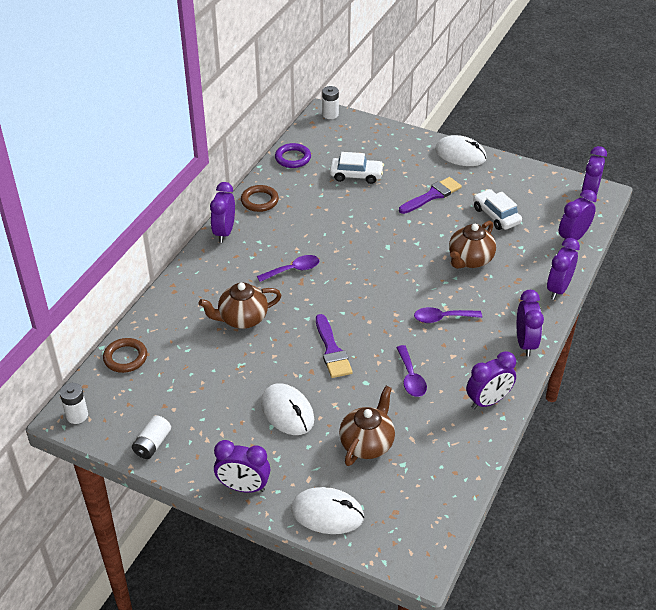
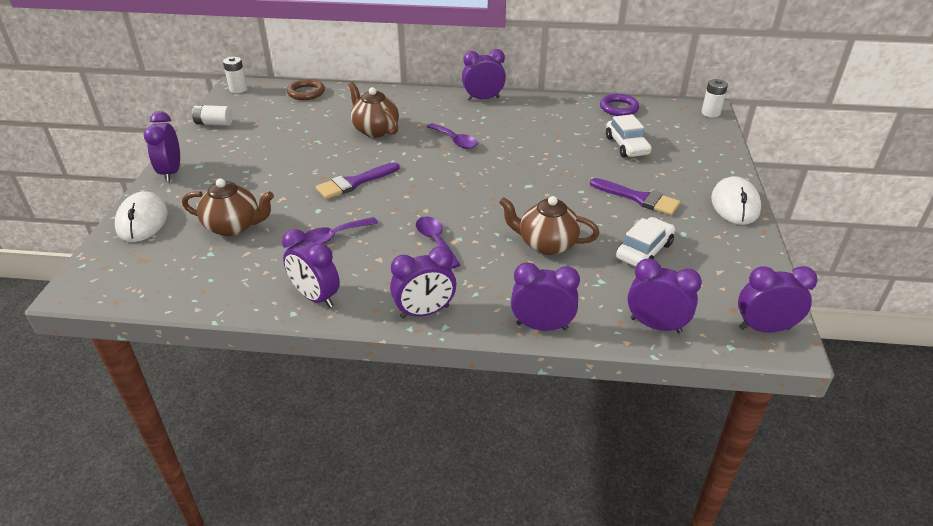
camera: 70 degrees right, 5 degrees down
brown ring [241,185,279,212] -> none
white mouse [261,383,314,435] -> none

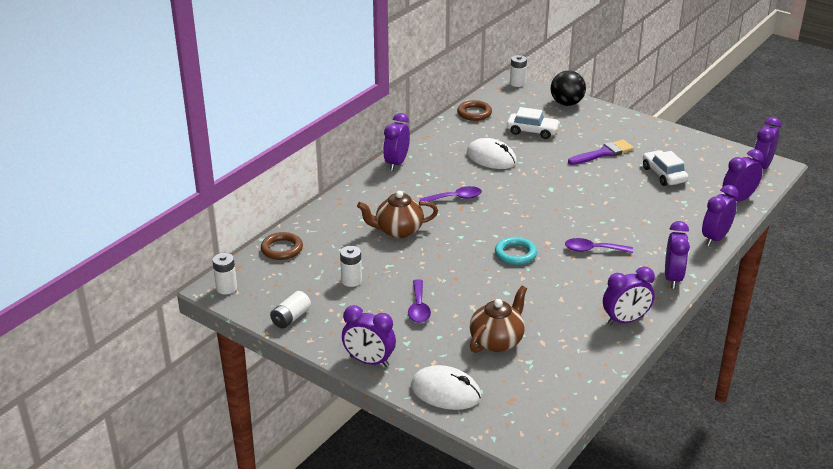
camera: 60 degrees left, 5 degrees down
purple spoon [301,217,378,244] -> purple spoon moved to [408,279,431,323]
purple brush [316,162,400,199] -> none
brown teapot [499,196,599,255] -> none
purple ring [600,94,639,116] -> brown ring [457,100,492,121]
white mouse [711,176,761,225] -> white mouse moved to [467,138,517,169]
none -> white battery [340,246,362,287]
none -> turquoise ring [495,237,537,265]
none -> black ball [551,71,586,106]

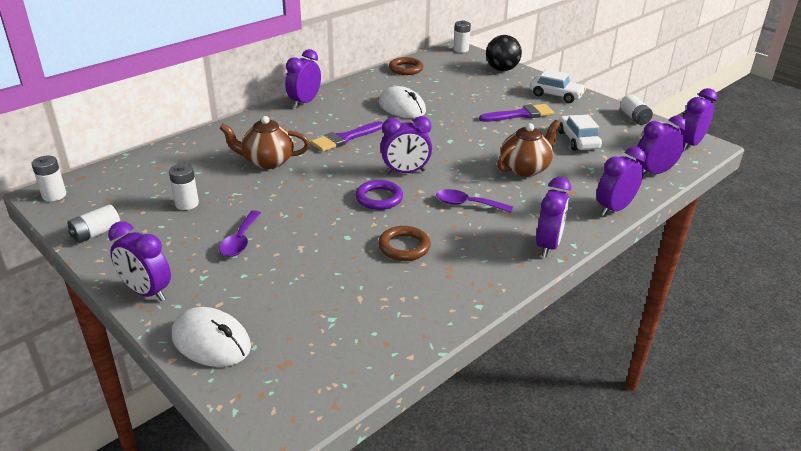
camera: 10 degrees right, 0 degrees up
brown ring [261,232,303,260] -> brown ring moved to [378,226,431,261]
purple spoon [420,186,482,202] -> purple brush [311,121,383,152]
brown teapot [470,286,527,353] -> brown teapot moved to [497,120,560,177]
turquoise ring [495,237,537,265] -> purple ring [355,180,403,210]
white car [507,107,560,139] -> white car moved to [530,69,586,103]
purple clock [603,267,655,325] -> purple clock moved to [380,116,432,174]
none -> white battery [620,94,653,125]

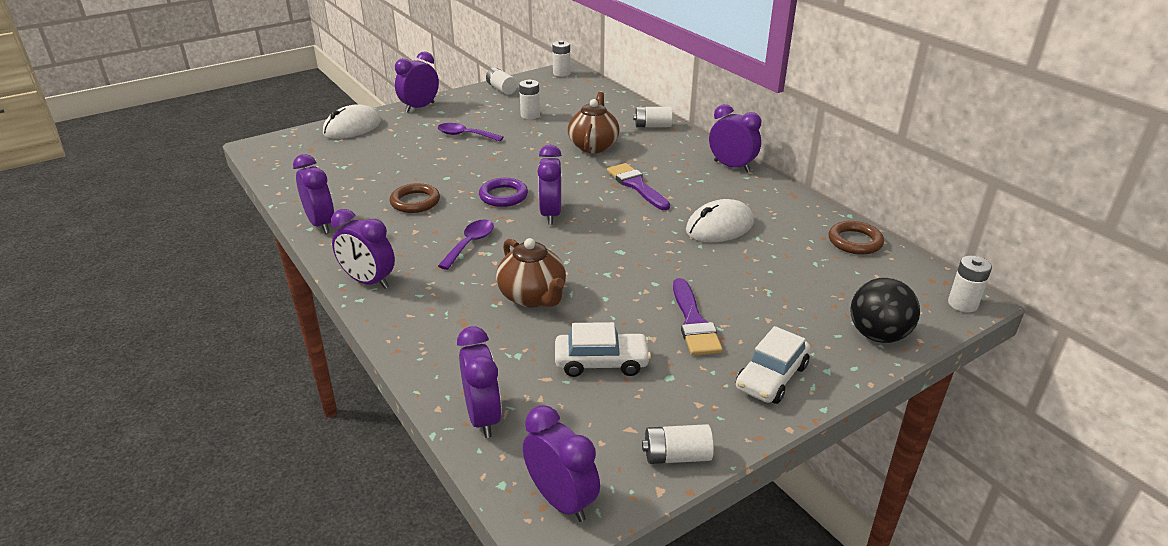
camera: 100 degrees right, 0 degrees up
purple clock [596,147,646,216] -> purple clock moved to [293,154,334,234]
none -> white battery [633,107,672,127]

